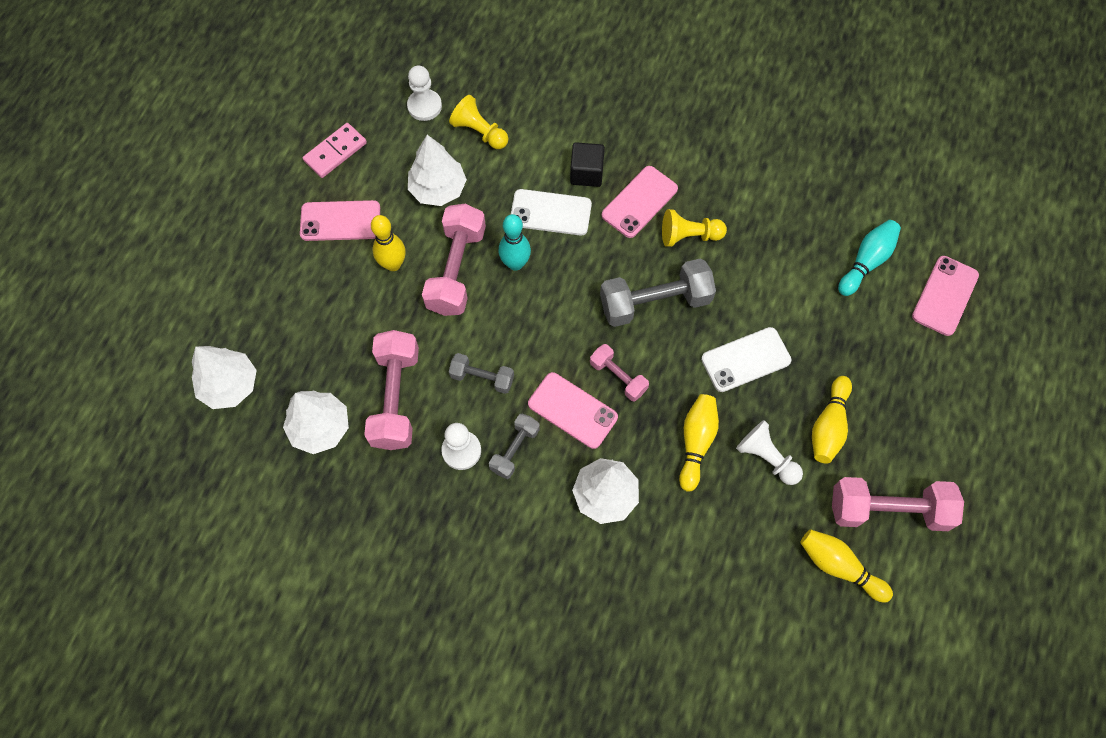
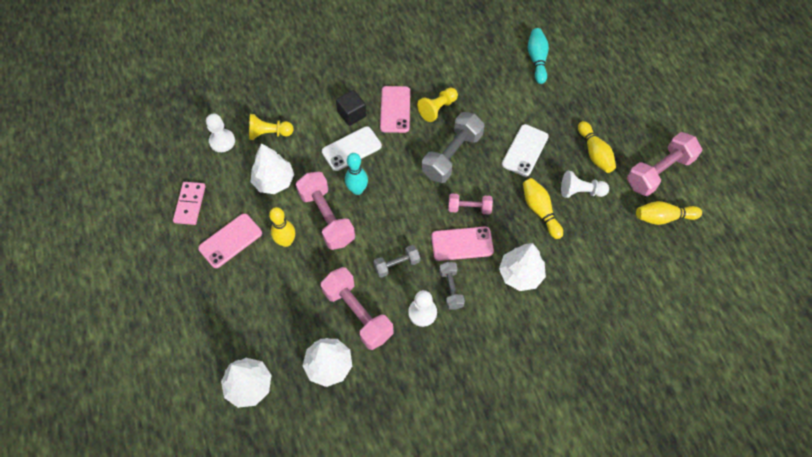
camera: 40 degrees left, 5 degrees down
pink phone [912,256,979,336] -> none

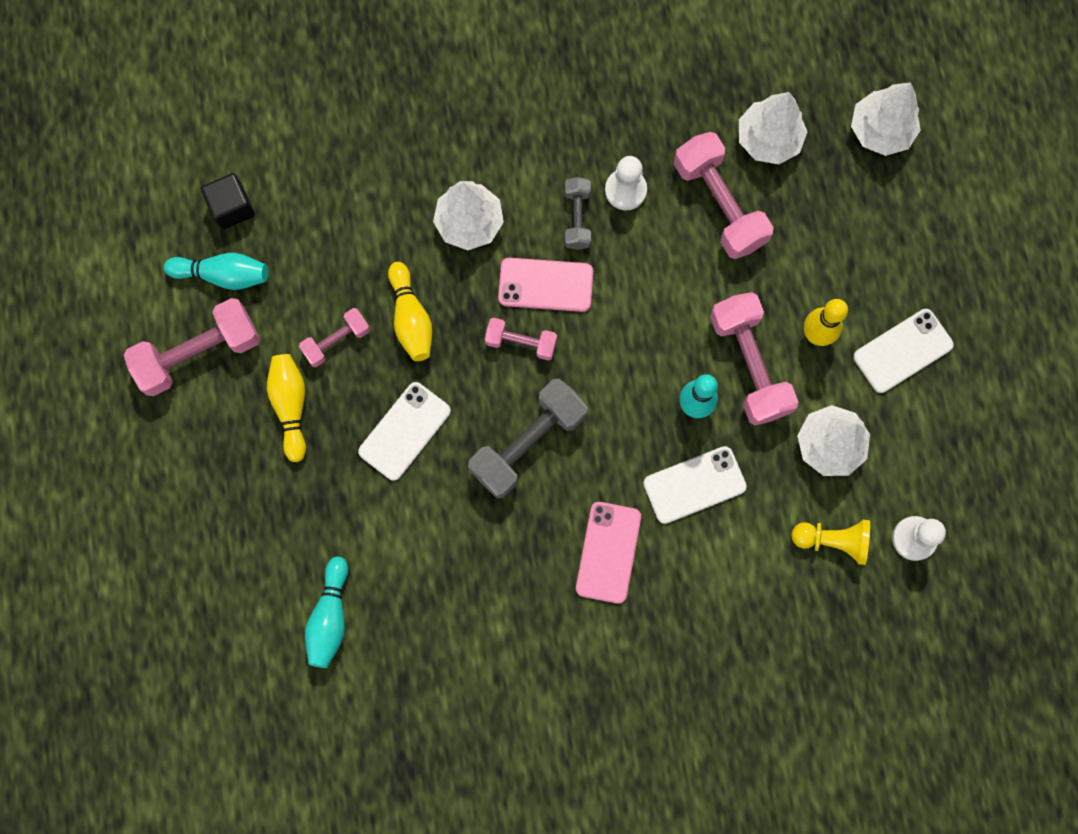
camera: 170 degrees left, 15 degrees up
pink domino [173,182,206,225] -> none
pink phone [198,213,262,268] -> white phone [853,309,954,393]
black cube [336,90,367,126] -> black cube moved to [201,173,255,230]
grey dumbbell [373,245,420,278] -> none
yellow pawn [417,88,458,122] -> none
white pawn [561,171,609,198] -> pink dumbbell [299,308,370,367]
yellow bowling pin [636,201,702,225] -> turquoise bowling pin [164,253,268,290]

